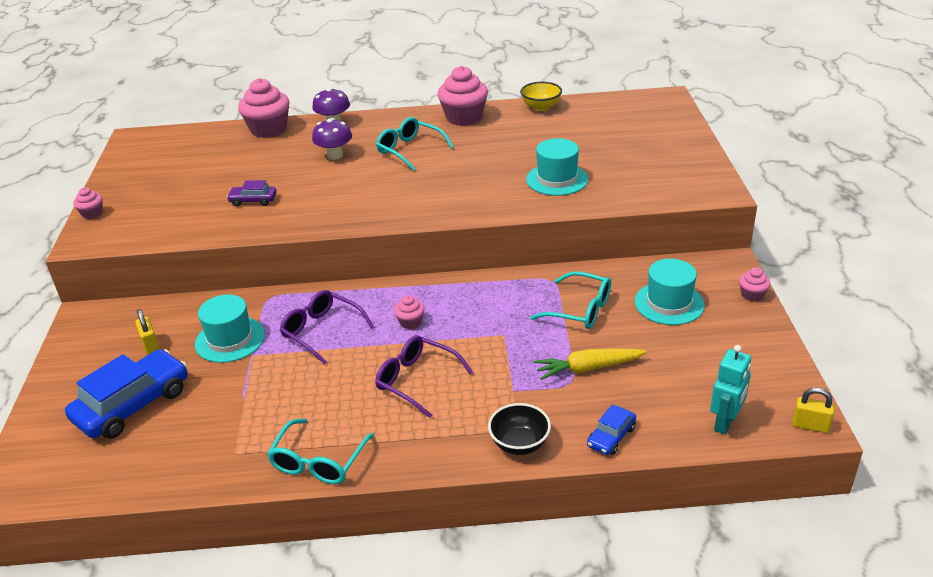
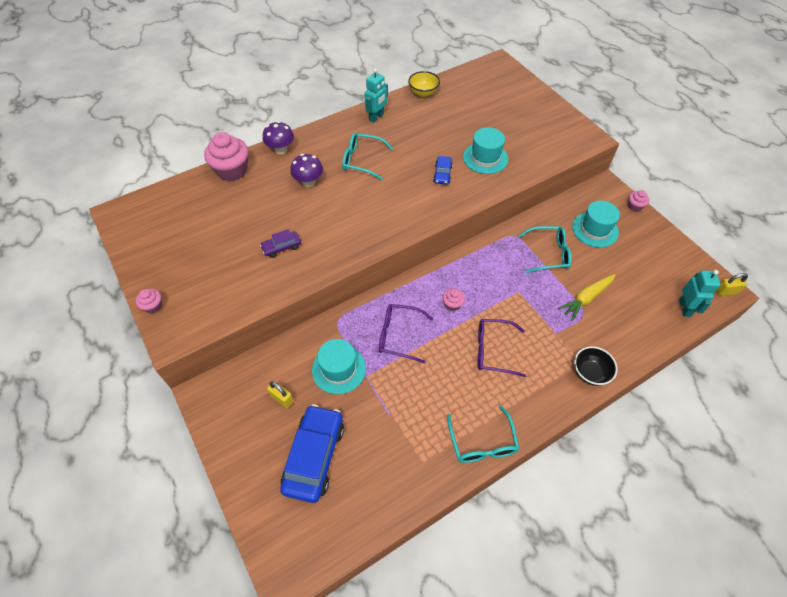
camera: 30 degrees left, 20 degrees up
pink cupcake [437,66,488,126] -> turquoise robot [364,68,388,123]
blue car [587,404,636,455] -> blue car moved to [433,156,453,185]

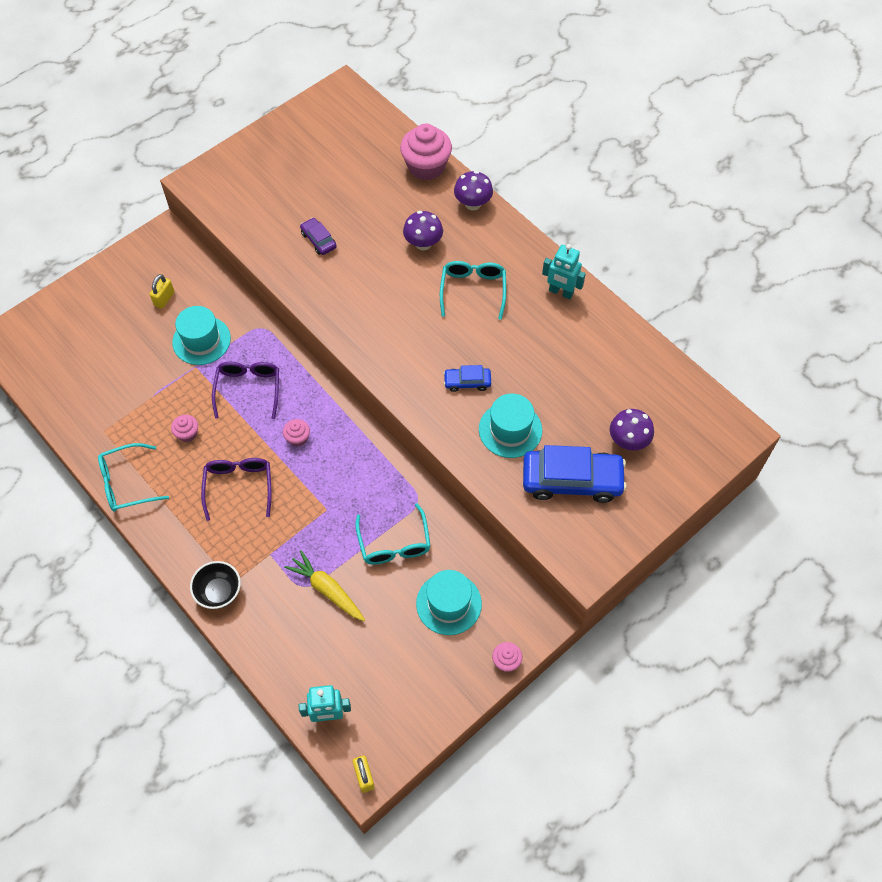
camera: 80 degrees right, 5 degrees up
pink cupcake [136,289,162,314] -> pink cupcake moved to [171,415,198,442]
blue car [280,404,344,503] -> blue car moved to [523,445,627,503]
yellow bowl [408,71,440,97] -> none
none -> purple mushroom [610,409,654,450]

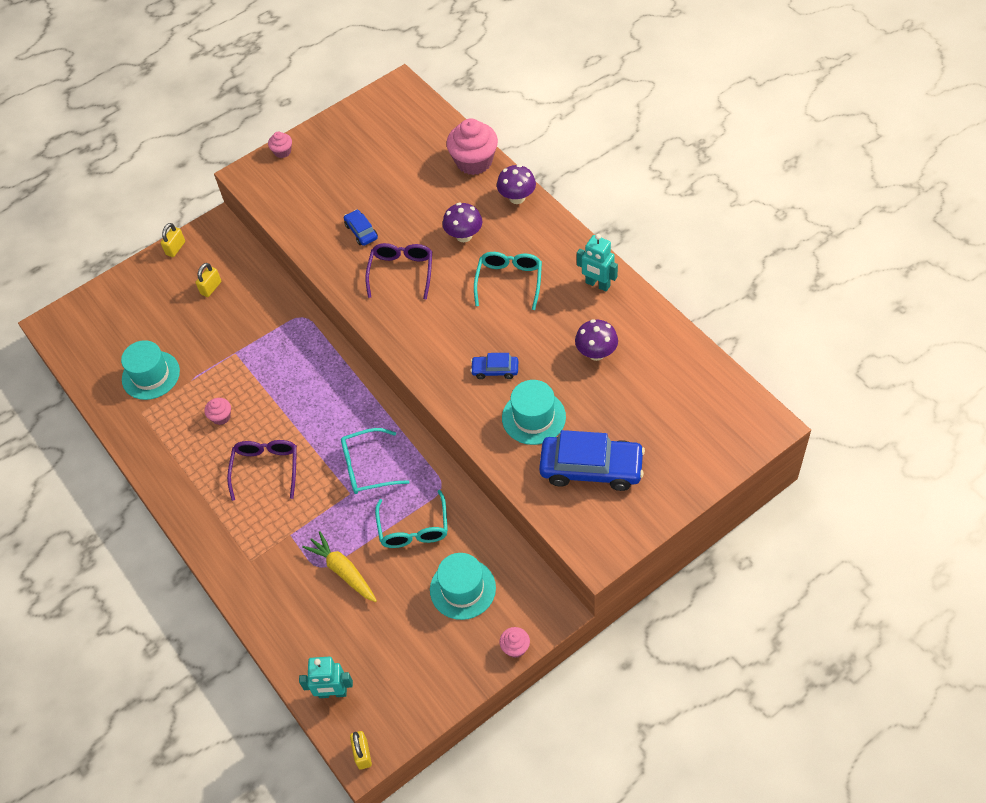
camera: 10 degrees right, 5 degrees down
turquoise glasses [98,443,169,512] -> turquoise glasses moved to [341,428,409,494]
turquoise hat [172,306,231,365] -> turquoise hat moved to [121,340,180,400]
black bowl [190,561,241,609] -> none
purple glasses [212,362,279,419] -> purple glasses moved to [366,243,432,300]
pink cupcake [283,419,310,446] -> pink cupcake moved to [268,132,292,158]
purple car [300,218,337,255] -> blue car [344,210,378,246]
purple mushroom [610,409,654,450] -> purple mushroom moved to [575,319,618,361]
none -> yellow padlock [161,223,185,257]

